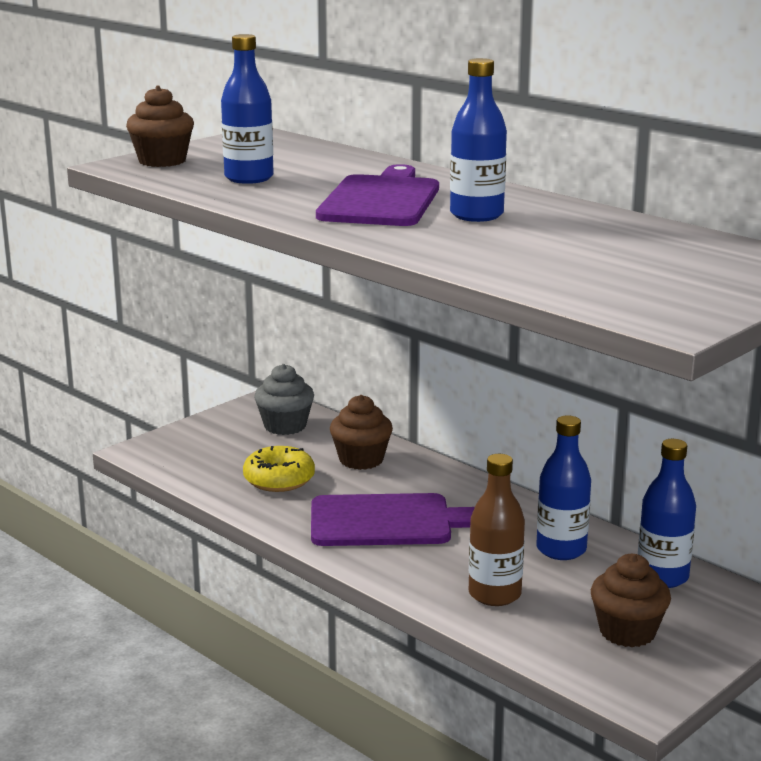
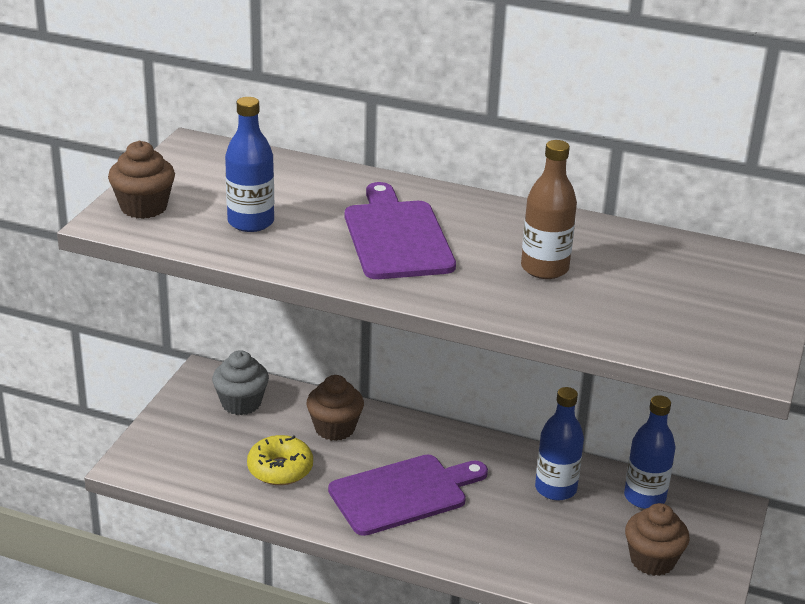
camera: 25 degrees left, 10 degrees up
blue bottle [450,58,507,222] -> none
brown bottle [469,454,525,606] -> brown bottle moved to [521,140,577,279]

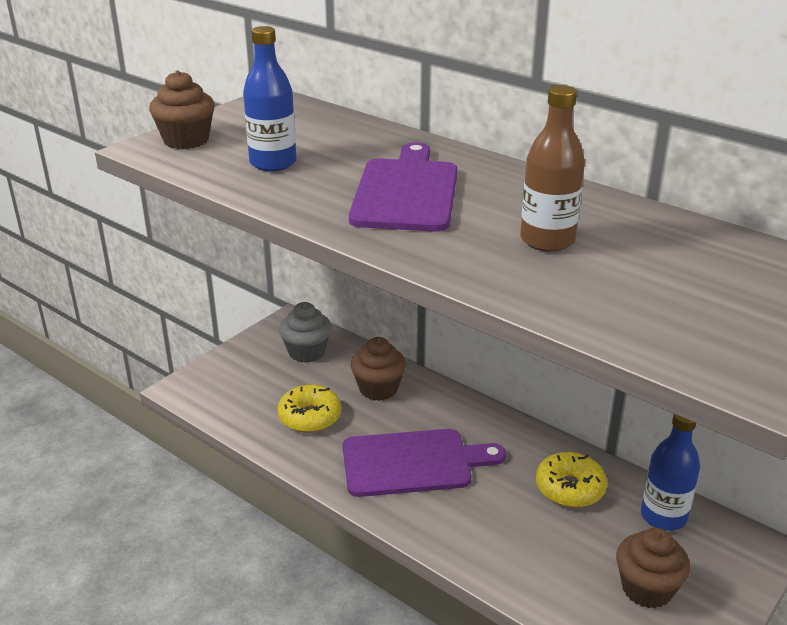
camera: 20 degrees right, 0 degrees up
blue bottle [535,387,584,501] -> yellow donut [536,452,607,507]

